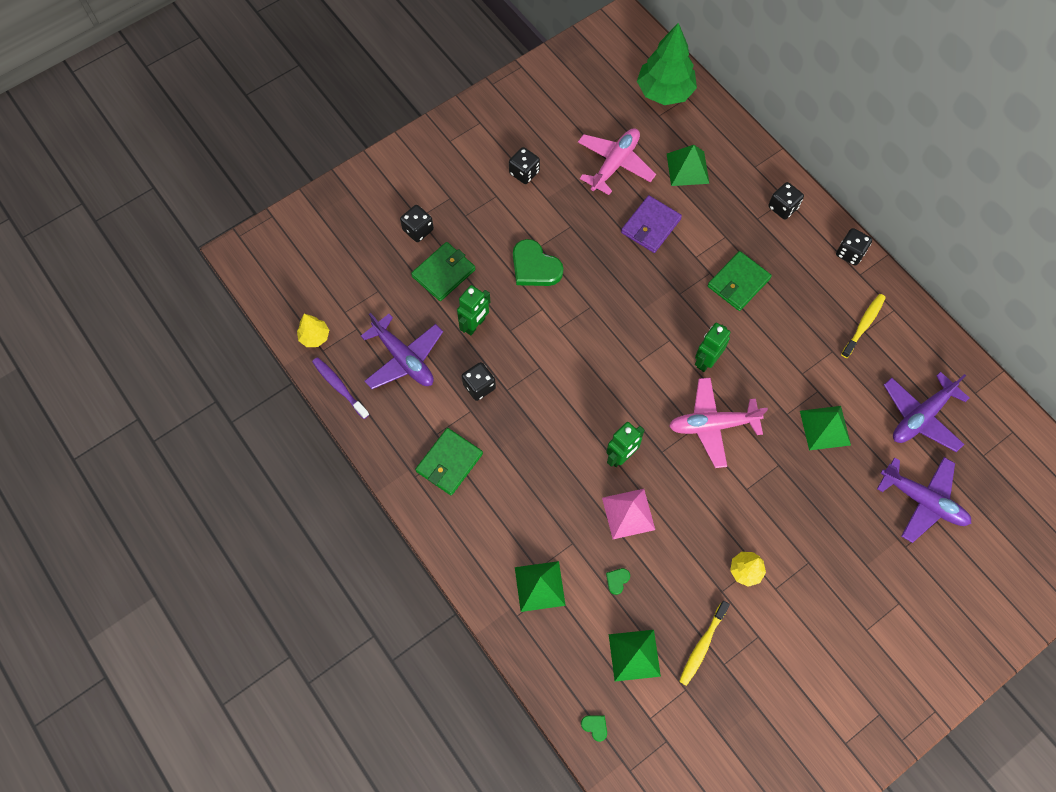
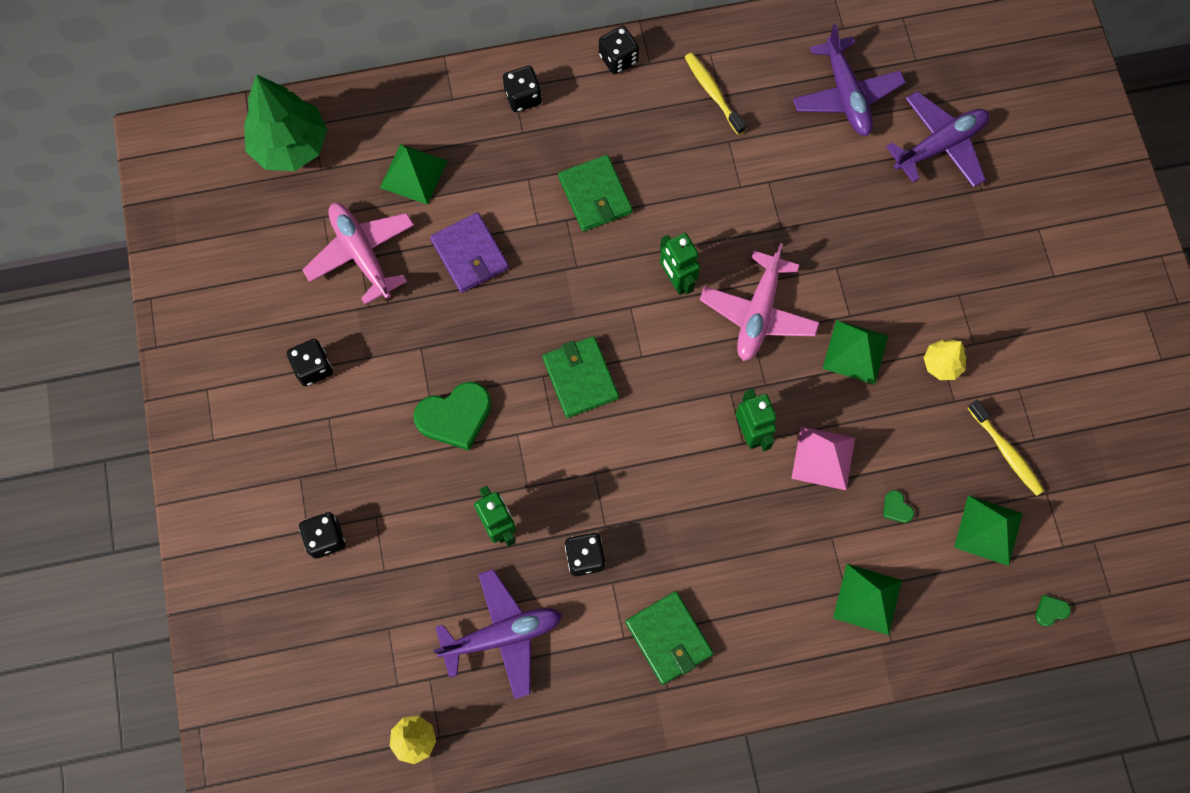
camera: 65 degrees left, 5 degrees up
purple toothbrush [312,357,369,419] -> none
green wallet [411,242,476,301] -> green wallet moved to [542,336,619,418]
green pyramid [800,406,851,450] -> green pyramid moved to [822,320,888,384]

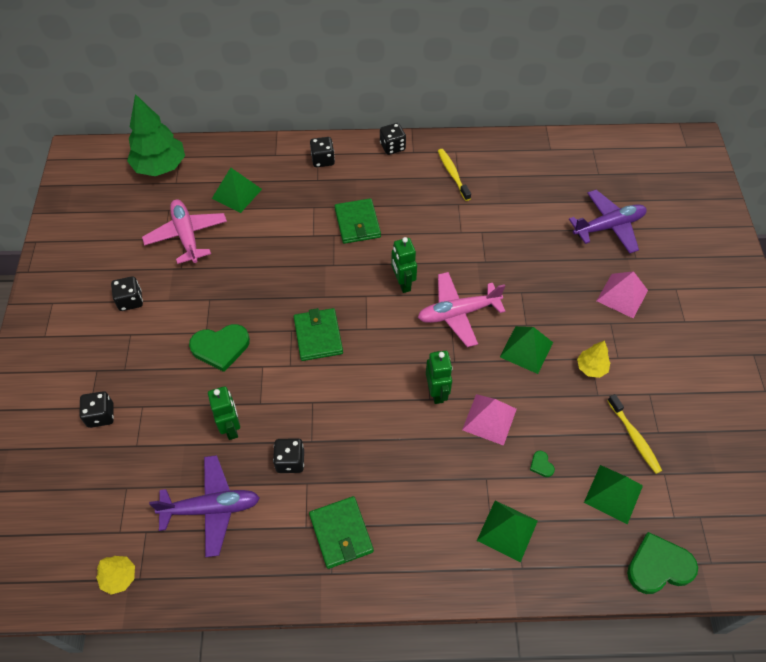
camera: 10 degrees right, 15 degrees down
purple wallet [430,212,509,293] -> none
pink plane [700,243,820,361] -> pink plane turned 45 degrees clockwise [418,272,505,347]
purple plane [793,24,906,136] -> none
green heart [1035,595,1071,627] -> green heart [627,532,698,594], size x2.31
none -> pink pyramid [597,271,648,318]

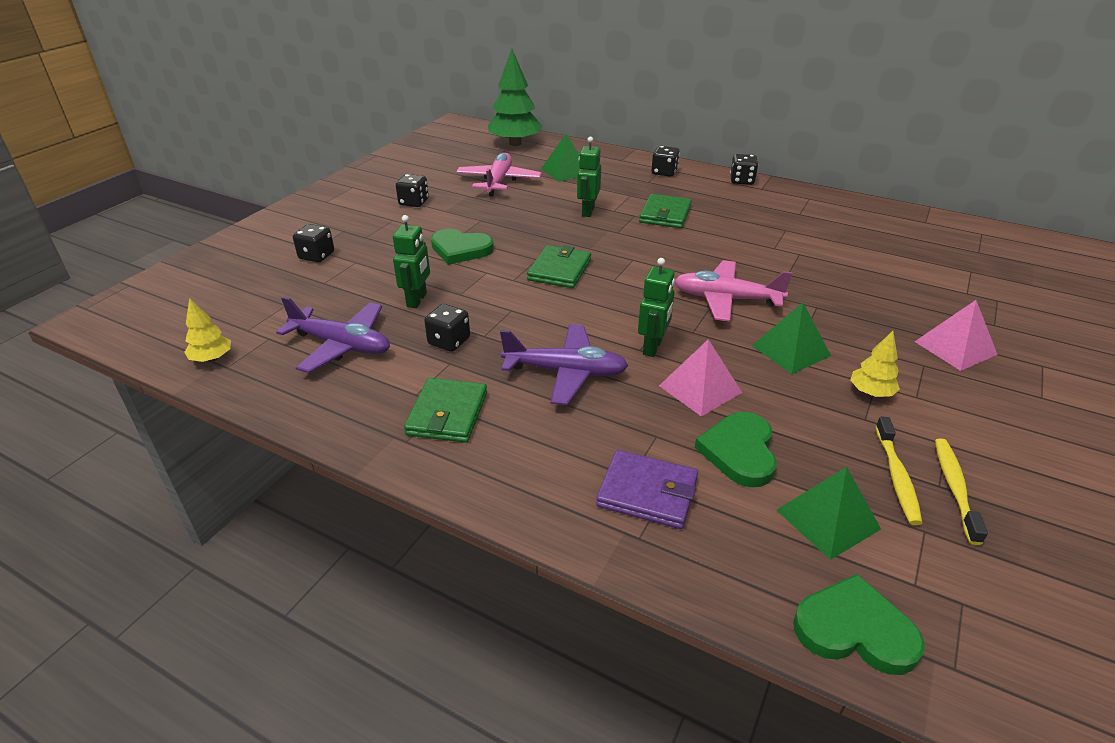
camera: 30 degrees right, 20 degrees down
green robot [391,237,417,293] -> green robot moved to [577,137,601,217]
yellow toothbrush [438,149,471,201] -> yellow toothbrush moved to [935,438,988,545]
green pyramid [477,501,538,562] -> purple wallet [596,450,698,529]
green heart [530,451,555,477] -> green heart [695,412,777,487], size x2.31
purple plane [569,190,647,254] -> purple plane moved to [500,324,628,405]

